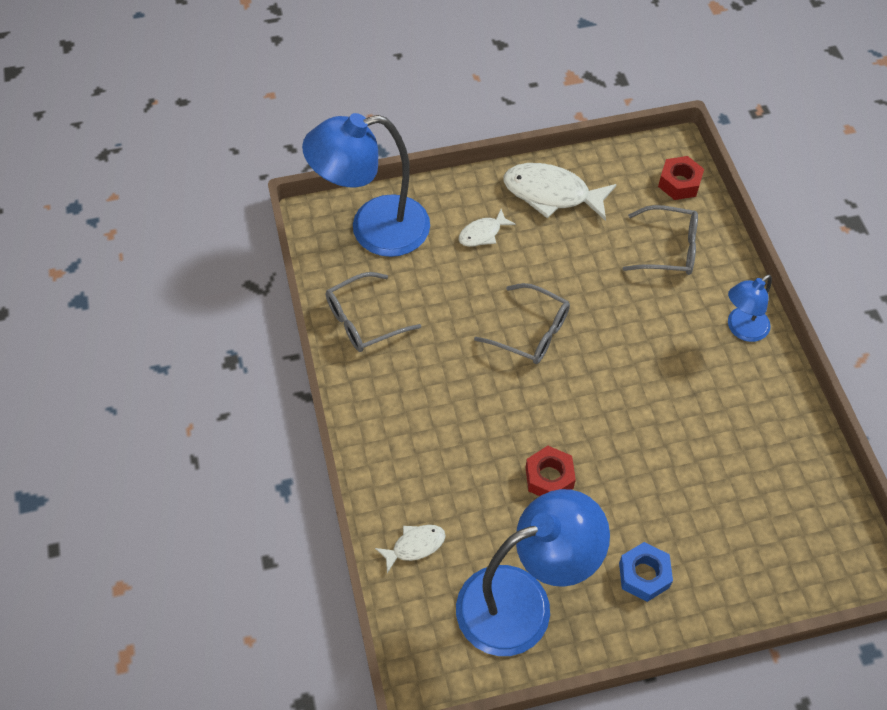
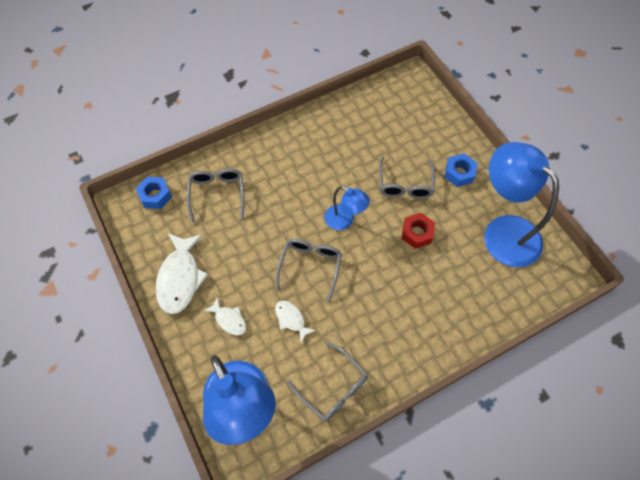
camera: 105 degrees left, 5 degrees up
white fish [375,525,446,573] -> white fish moved to [275,301,316,343]
red nut [658,156,704,200] -> blue nut [136,177,172,209]
blue lamp [728,274,772,342] -> blue lamp moved to [324,186,370,230]
none -> grey glasses [379,156,435,199]

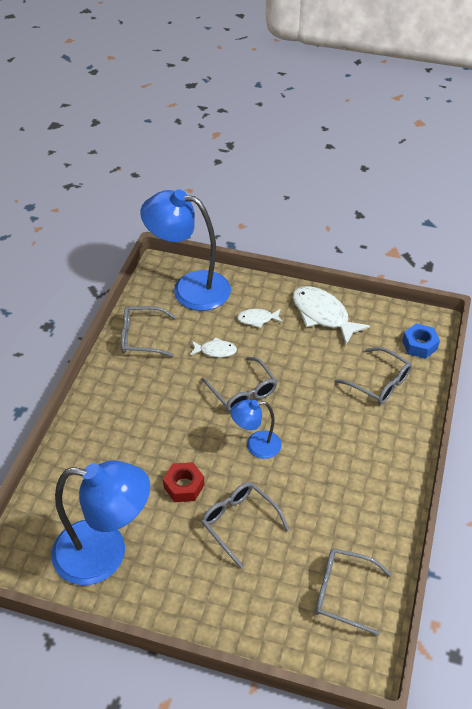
camera: 135 degrees right, 15 degrees down
blue nut [444,154,477,187] -> none
none -> grey glasses [315,548,392,636]

